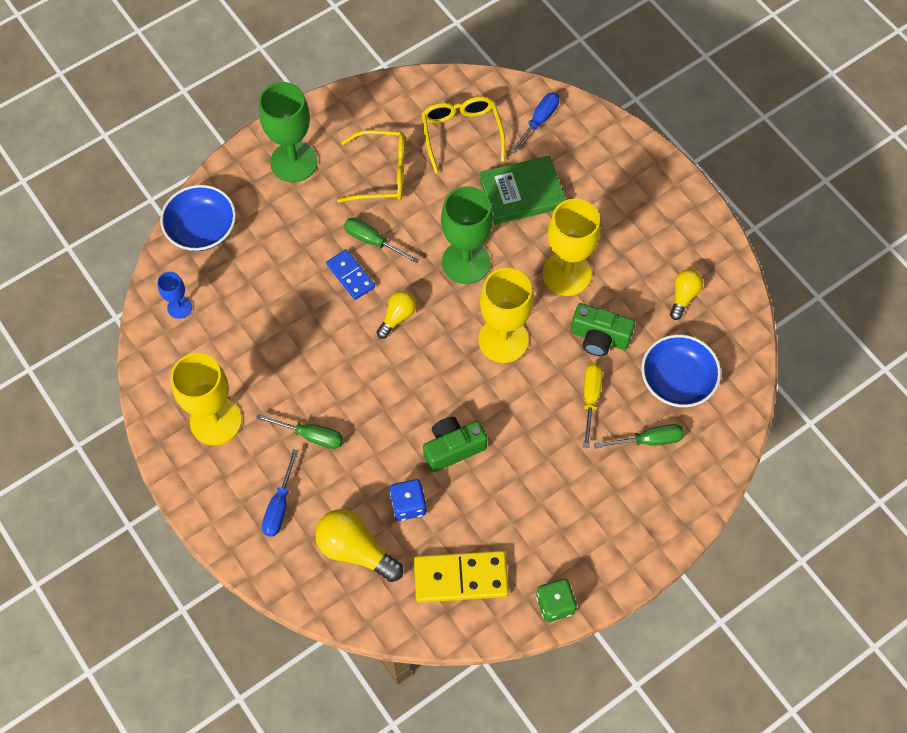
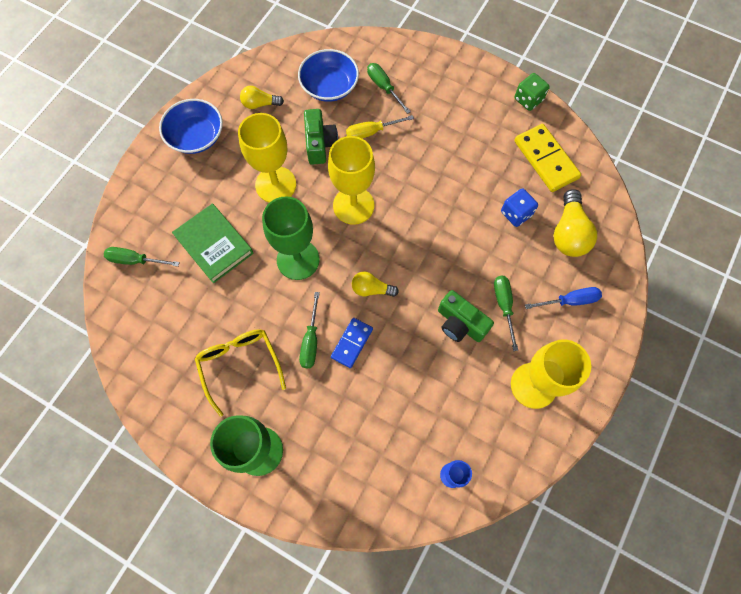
camera: 115 degrees left, 5 degrees up
blue bowl [160,185,236,251] -> blue bowl moved to [159,99,223,154]
yellow glasses [422,96,505,174] -> none
green camera [423,417,487,473] -> green camera moved to [438,290,494,342]
blue screwdriver [510,93,560,154] -> green screwdriver [104,247,180,267]

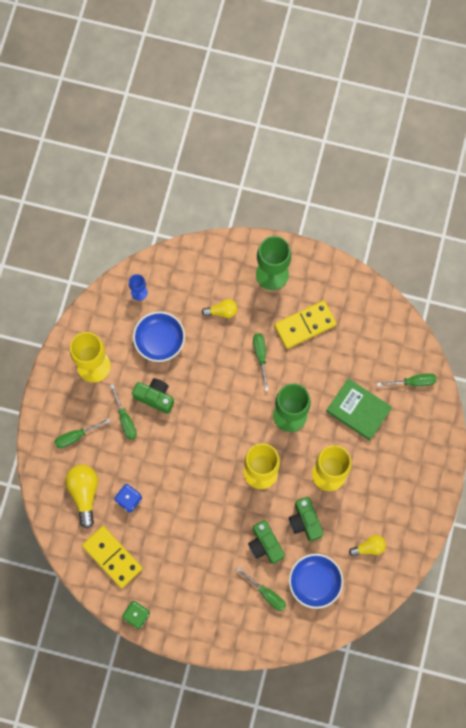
camera: 165 degrees right, 5 degrees up
blue bowl [159,99,223,154] -> blue bowl moved to [133,312,185,362]
yellow glasses [195,329,286,417] -> yellow domino [274,300,337,349]
blue domino [331,318,373,368] -> none
yellow screwdriver [346,115,414,138] -> green camera [248,520,285,564]
yellow light bulb [352,271,399,297] -> yellow light bulb moved to [202,299,238,318]
blue screwdriver [525,287,602,309] -> green screwdriver [54,418,110,448]

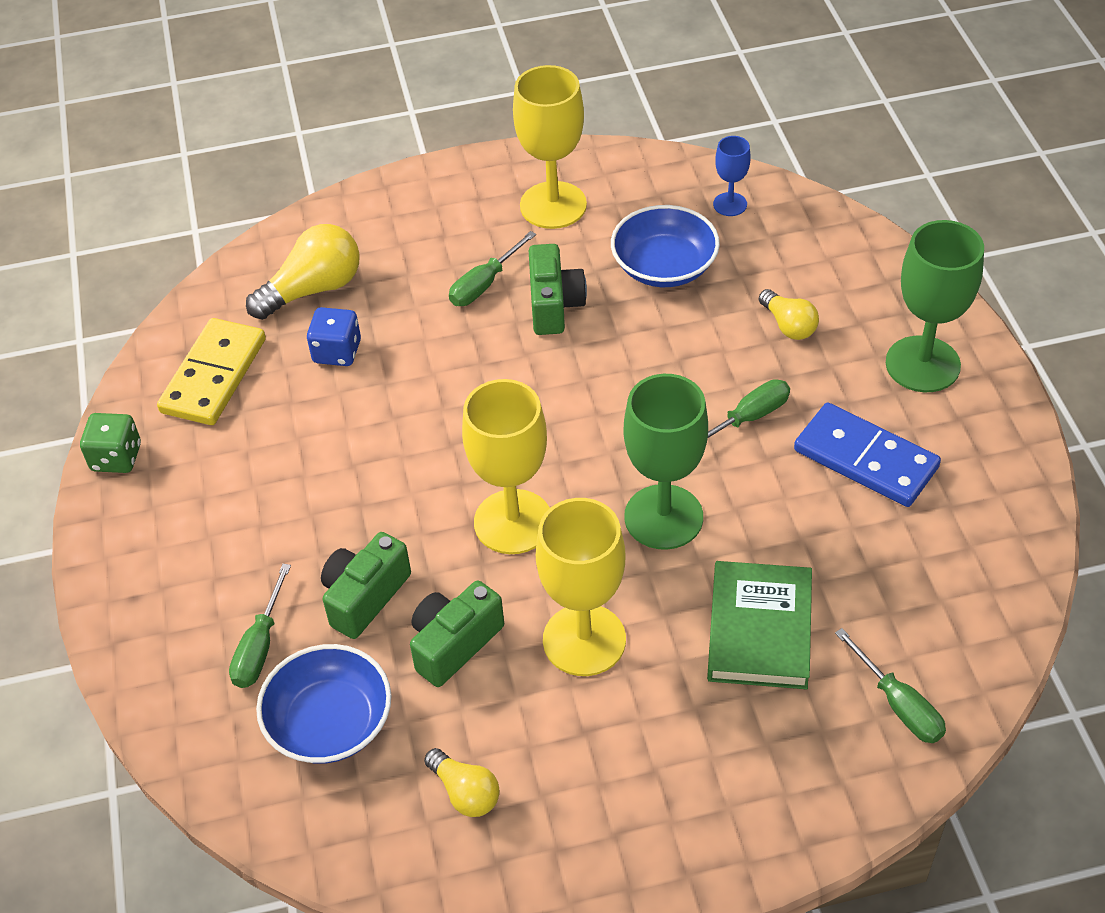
camera: 65 degrees right, 25 degrees down
green screwdriver [54,418,110,448] -> none
yellow domino [274,300,337,349] -> blue domino [794,403,941,507]

